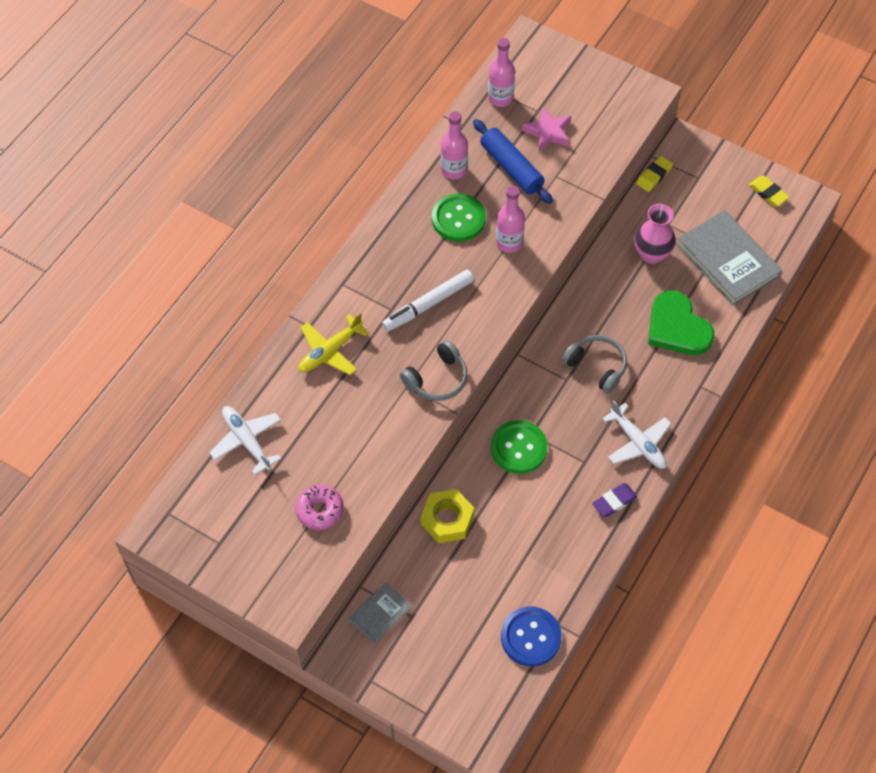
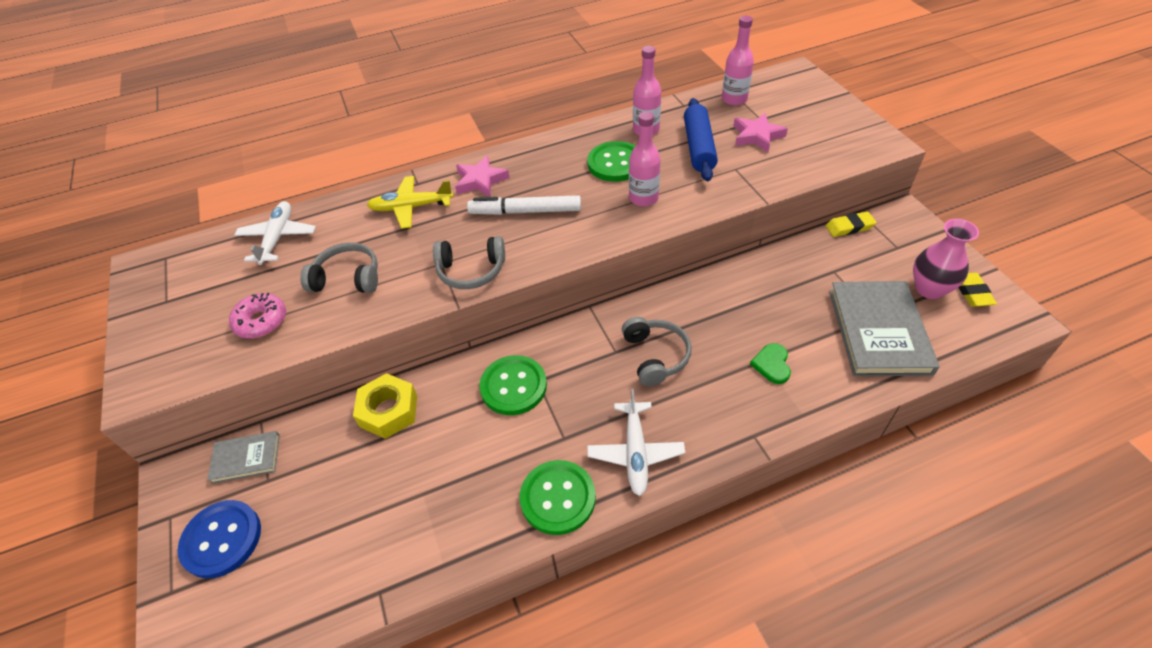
camera: 40 degrees right, 10 degrees down
blue button [501,606,562,666] -> blue button moved to [178,500,261,578]
purple eraser [592,483,638,517] -> green button [520,460,596,535]
pink vase [634,204,676,264] -> pink vase moved to [913,219,979,299]
green heart [648,291,714,355] -> green heart [750,343,791,384], size x0.50
none -> grey headphones [300,242,378,293]
none -> pink star [455,155,509,197]

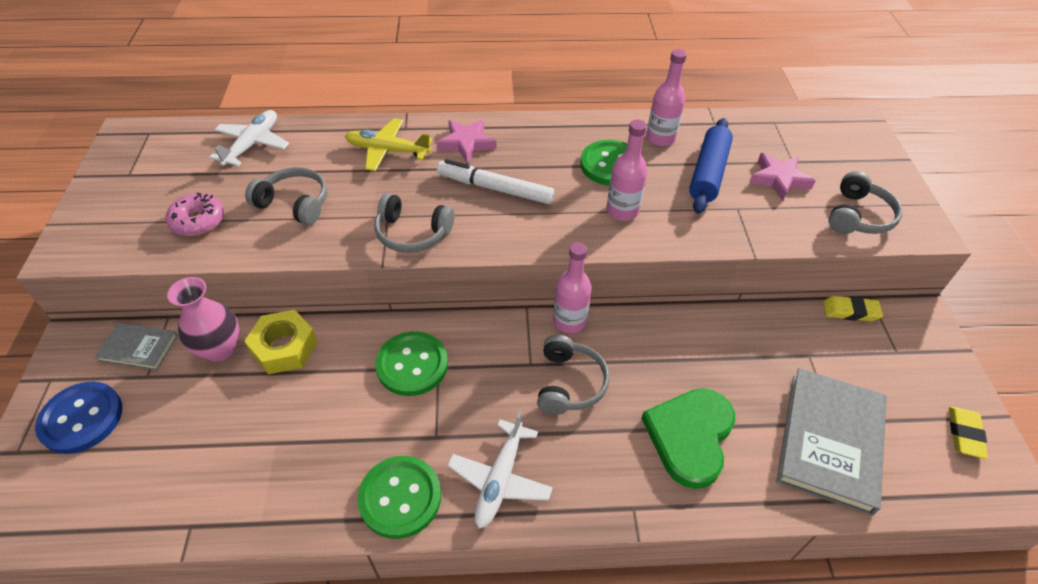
camera: 15 degrees right, 0 degrees up
pink bottle [722,16,754,106] -> pink bottle moved to [553,242,592,334]
green heart [750,343,791,384] -> green heart [641,388,735,489], size x2.02
pink vase [913,219,979,299] -> pink vase moved to [167,277,239,362]
none -> grey headphones [829,171,902,234]

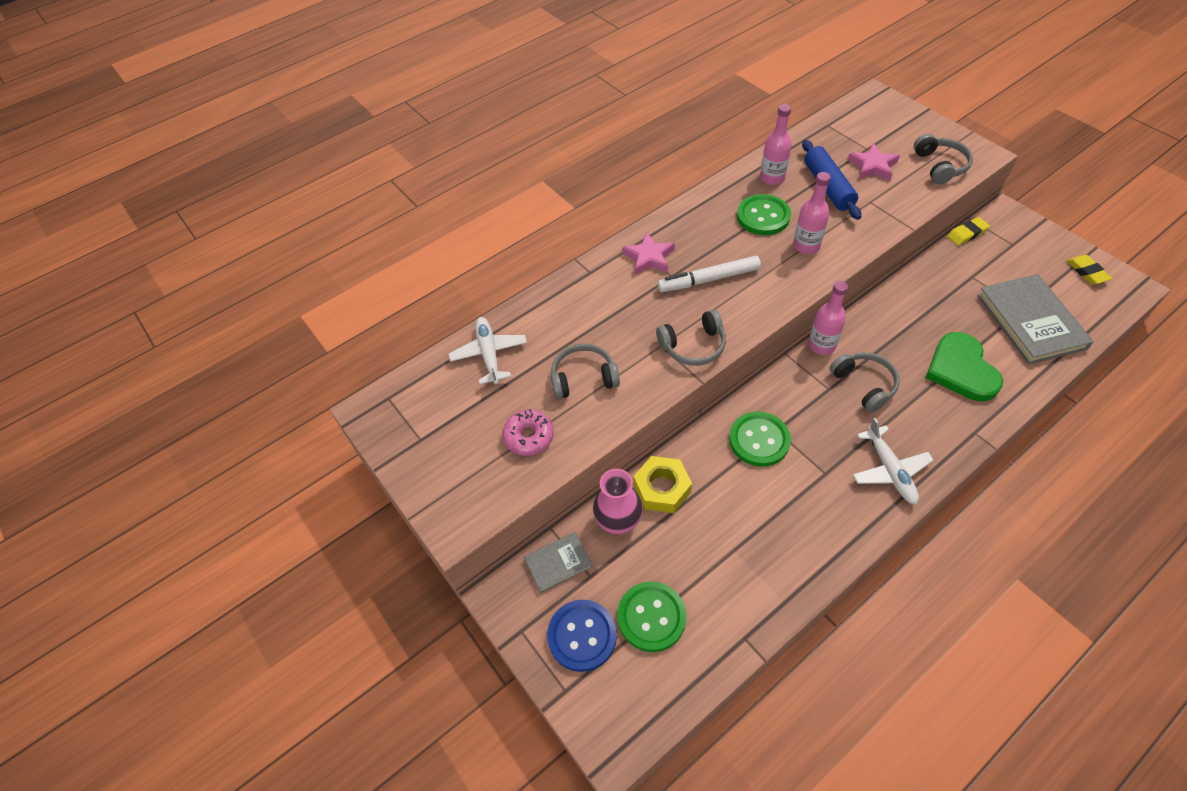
camera: 30 degrees left, 5 degrees up
yellow plane [345,118,433,171] -> none
green button [357,456,441,539] -> green button moved to [617,582,686,652]

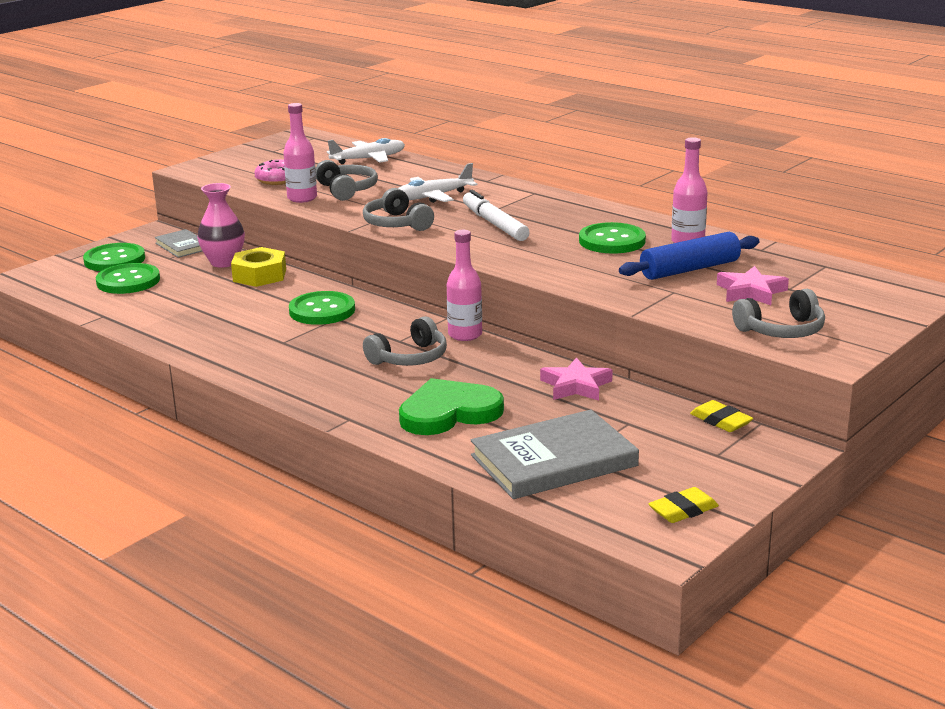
camera: 75 degrees right, 30 degrees down
blue button [547,600,617,672] -> green button [83,243,145,271]
pink star [622,232,675,275] -> pink star moved to [540,357,613,401]
pink bottle [793,172,831,254] -> pink bottle moved to [283,103,317,203]
white plane [853,418,933,504] -> white plane moved to [399,163,477,203]

